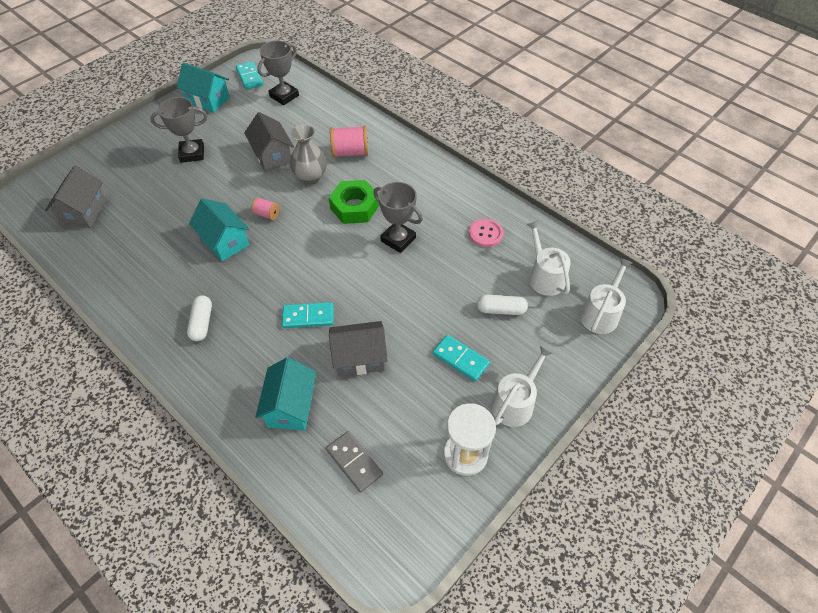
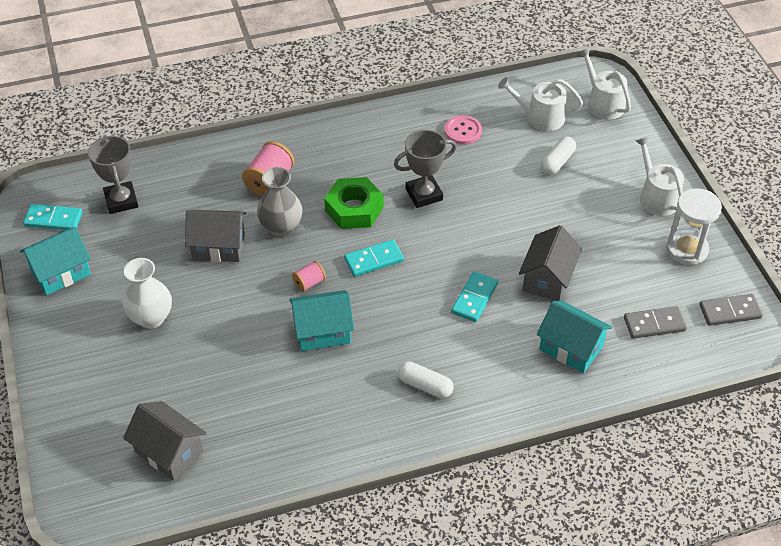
camera: 60 degrees left, 5 degrees down
grey trophy [150,97,207,163] -> white vase [123,258,172,329]
turquoise domino [433,335,490,381] -> turquoise domino moved to [344,239,404,277]
none -> grey domino [699,294,763,326]

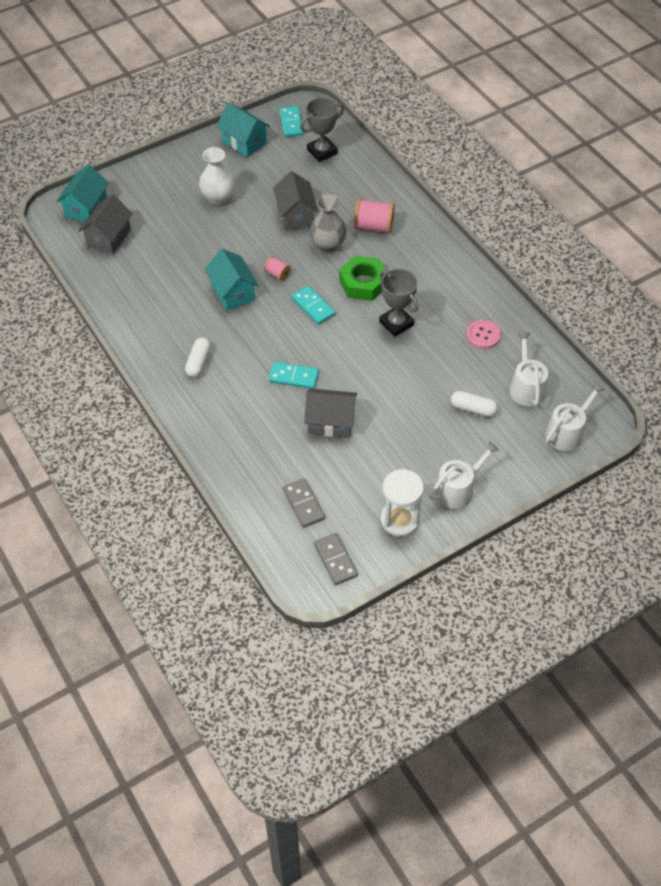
camera: 75 degrees right, 5 degrees up
turquoise house [537,301,613,373] -> turquoise house moved to [56,164,109,222]

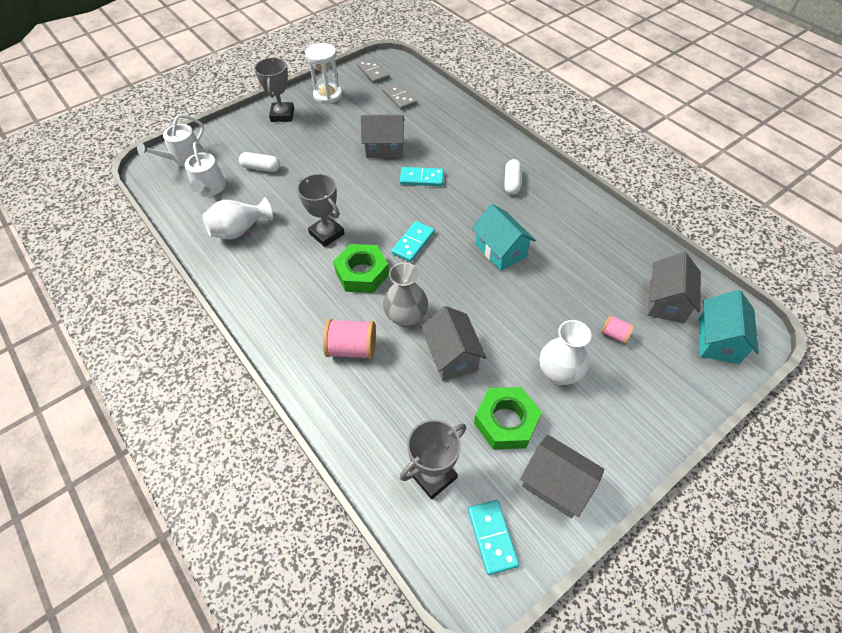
camera: 175 degrees right, 0 degrees up
turquoise house [216,103,270,157] -> grey house [520,435,604,518]
pink spool [264,256,291,281] -> pink spool moved to [601,315,635,344]
turquoise domino [292,286,336,325] -> turquoise domino turned 75 degrees clockwise [391,221,435,262]
white watering can [429,441,499,509] -> grey trophy [254,58,294,122]
pink button [466,320,501,349] -> white vase [202,197,273,240]
none -> green nut [474,387,542,450]

